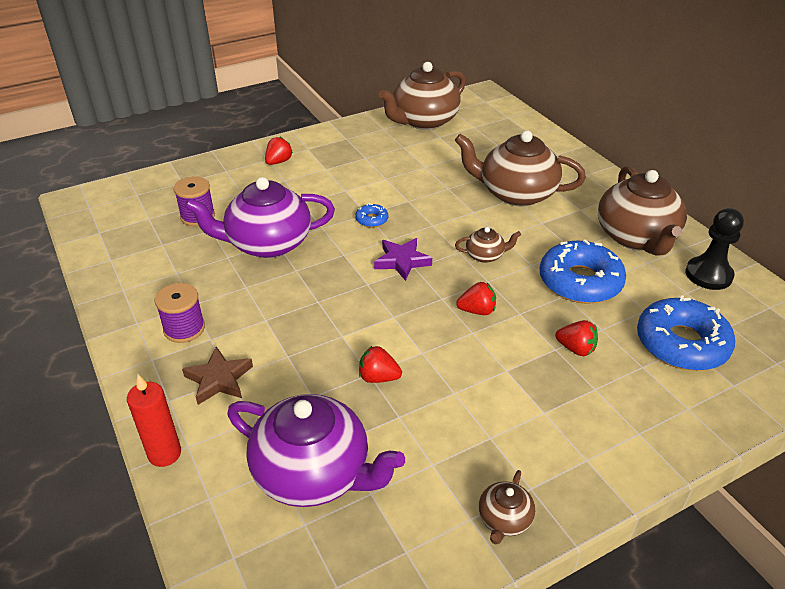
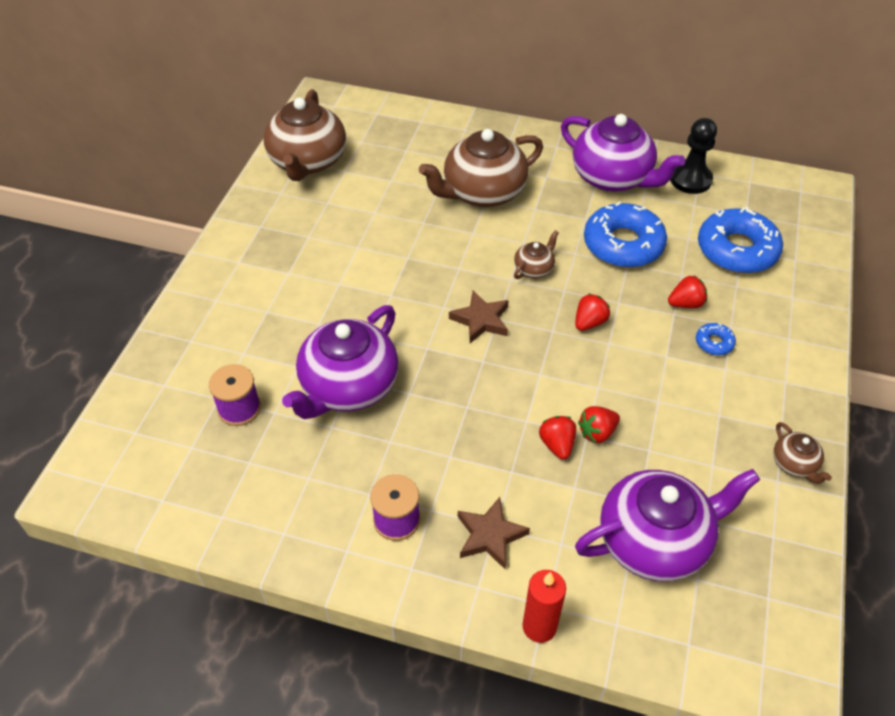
camera: 45 degrees left, 10 degrees up
red strawberry [265,137,293,165] -> red strawberry moved to [539,416,576,460]
blue donut [355,203,388,227] -> blue donut moved to [696,323,736,355]
purple star [374,238,432,281] -> brown star [449,291,509,343]
brown teapot [598,166,687,256] -> purple teapot [561,114,685,192]

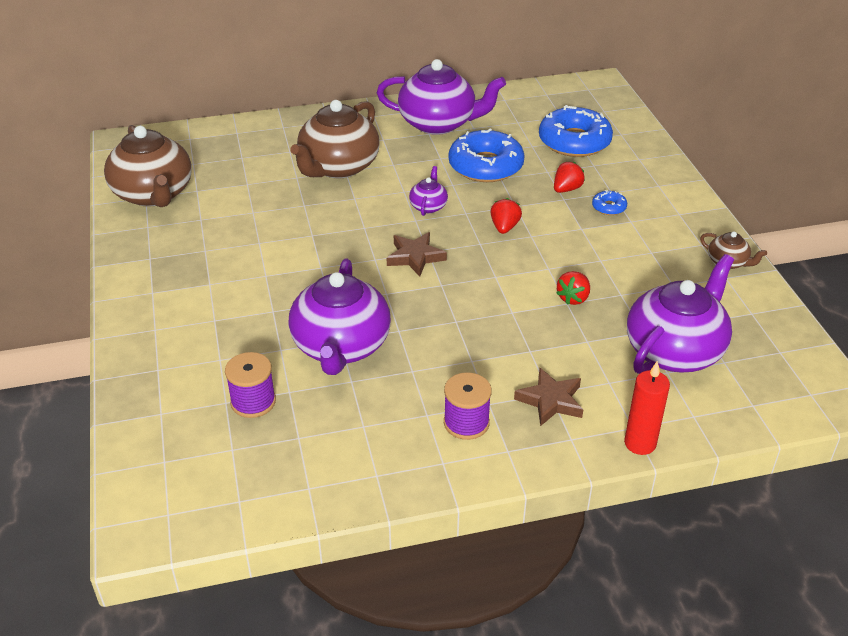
camera: 30 degrees left, 10 degrees down
brown teapot [514,230,559,279] -> purple teapot [409,166,448,216]
red strawberry [539,416,576,460] -> none
black pawn [670,118,717,194] -> none

